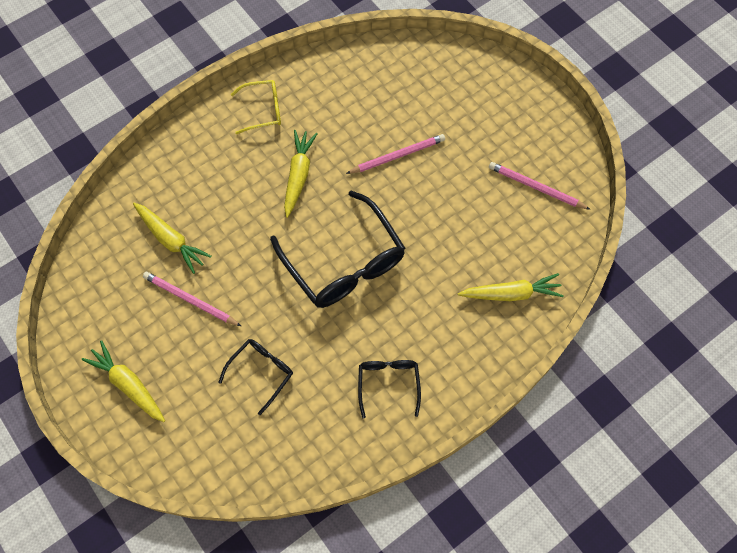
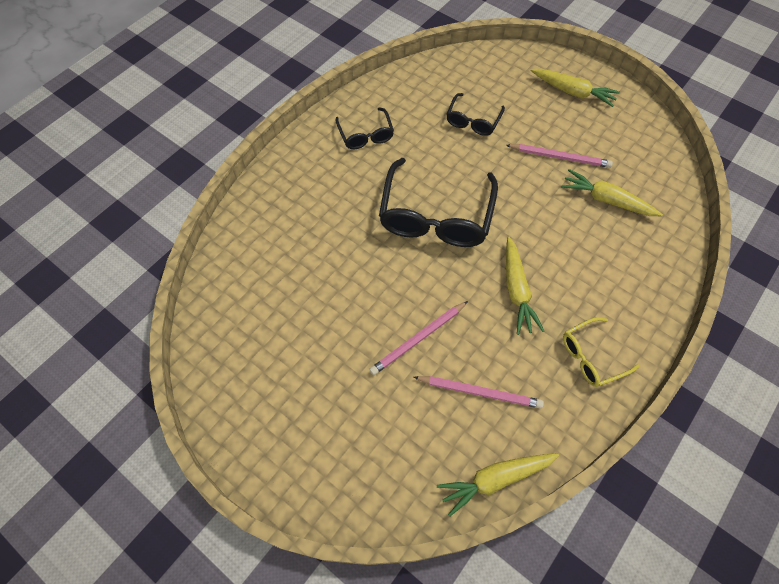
camera: 165 degrees right, 5 degrees down
black glasses [270,191,405,308] -> black glasses turned 120 degrees counterclockwise [379,158,498,247]
yellow carrot [458,273,564,301] -> yellow carrot moved to [437,453,559,517]
pink pencil [489,162,591,210] -> pink pencil moved to [414,376,544,409]

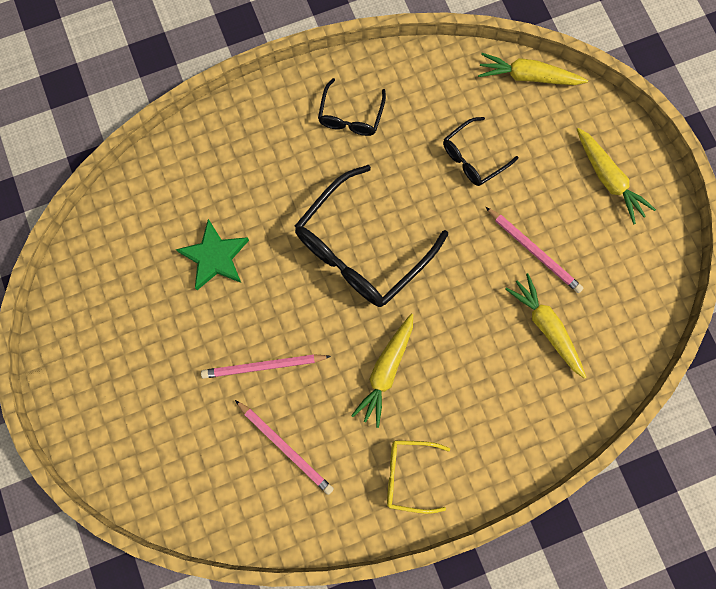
camera: 30 degrees right, 15 degrees up
yellow carrot [437,453,559,517] -> yellow carrot moved to [478,53,588,85]
none -> green star [176,219,249,290]

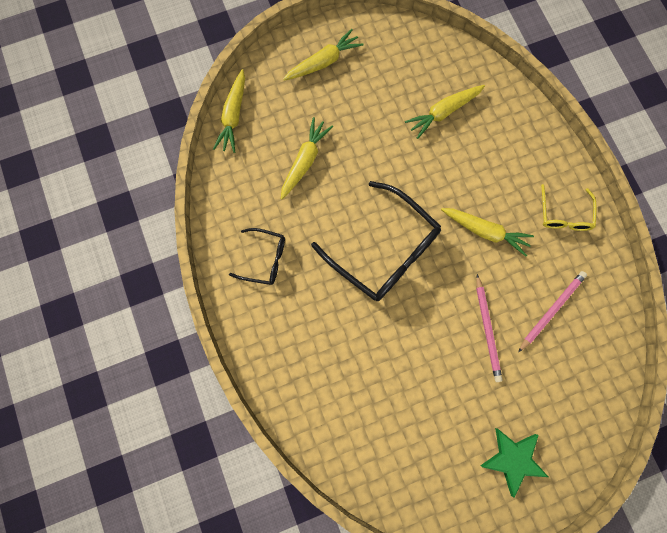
camera: 90 degrees left, 0 degrees up
green star [176,219,249,290] -> green star moved to [480,428,548,498]
black glasses [443,117,518,186] -> yellow carrot [281,117,333,199]
pink pencil [486,207,583,293] -> none

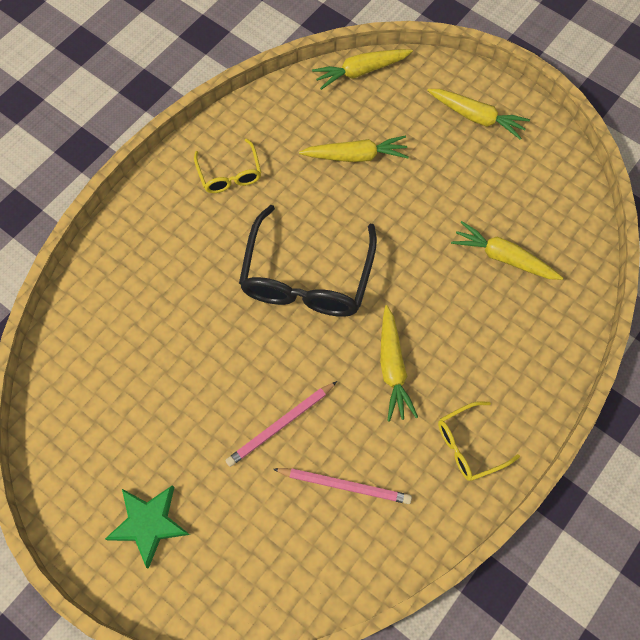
camera: 60 degrees right, 10 degrees down
black glasses [229,228,285,285] -> yellow glasses [194,138,262,193]

